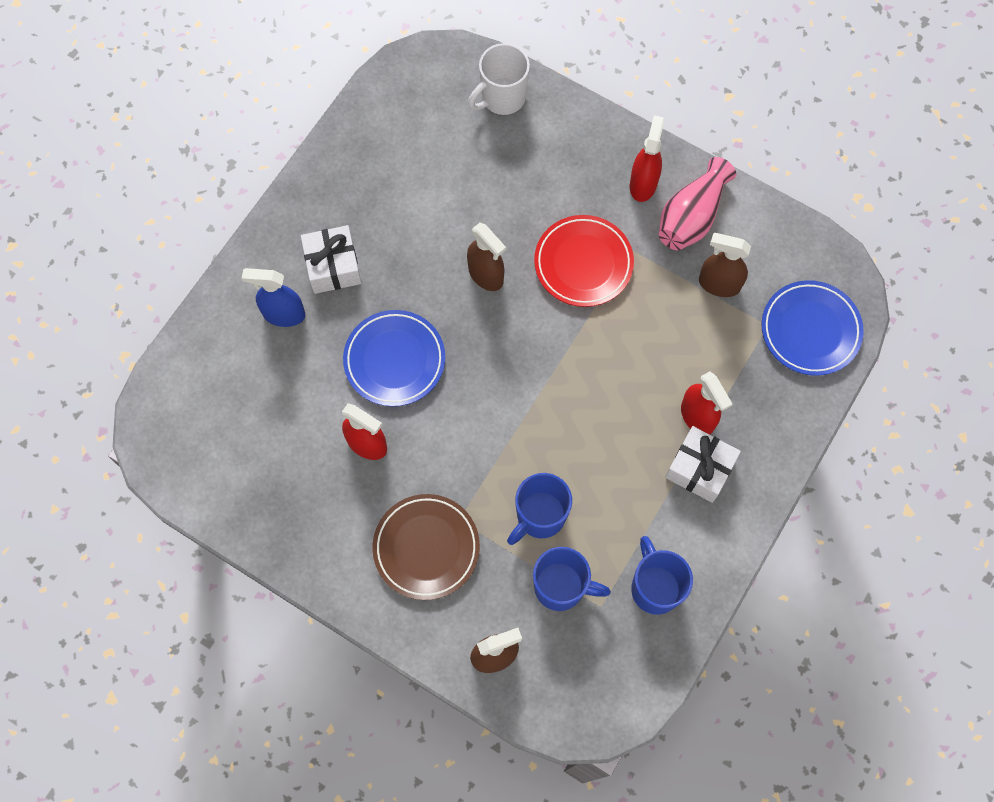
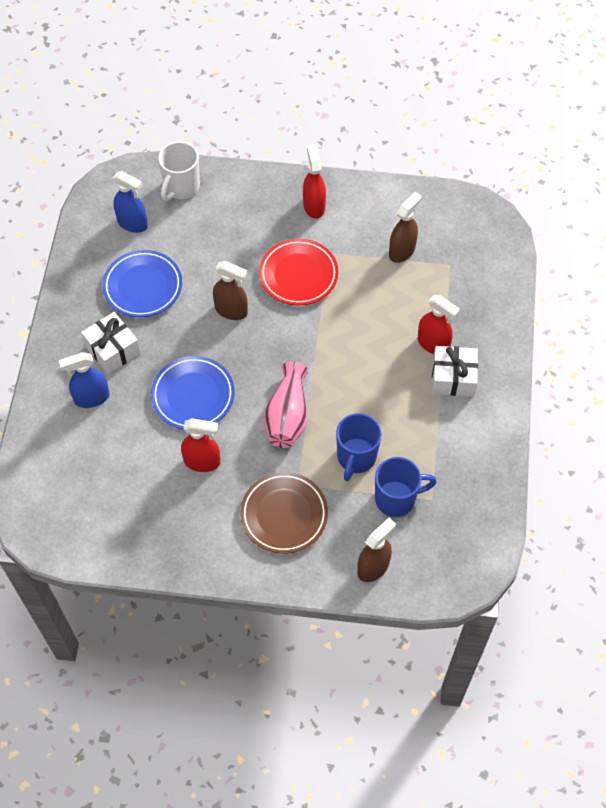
camera: 25 degrees left, 10 degrees down
blue mug [631,536,693,615] -> none
pink vase [659,157,736,250] -> pink vase moved to [264,361,308,448]
brown spray bottle [699,233,751,297] -> brown spray bottle turned 135 degrees clockwise [389,192,422,263]
blue plate [761,280,864,376] -> blue plate moved to [102,250,182,318]
none -> blue spray bottle [113,171,148,233]

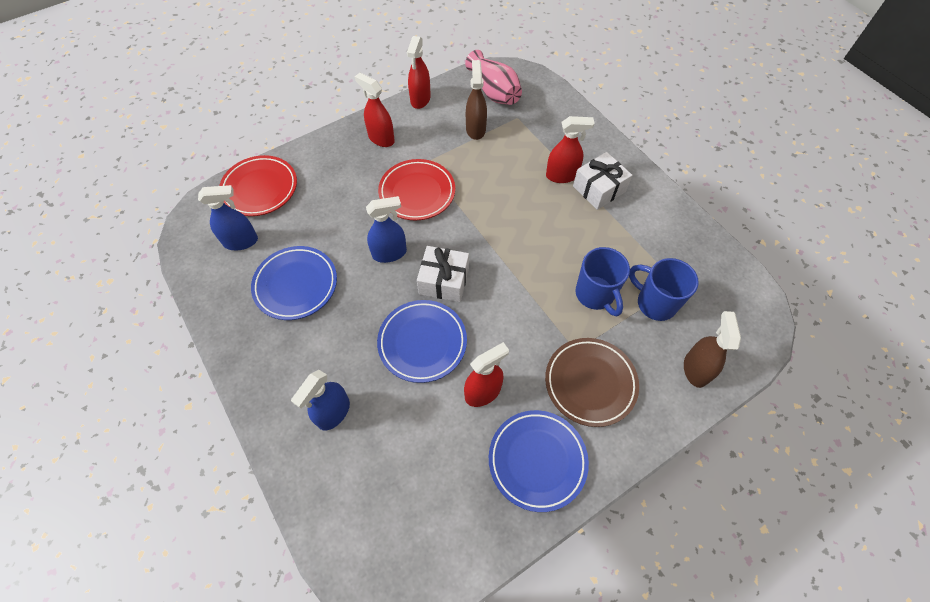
camera: 40 degrees left, 0 degrees up
white gift [81,312,141,374] -> white gift moved to [417,246,469,302]
white mug [158,141,200,201] -> red plate [219,155,297,216]
brown spray bottle [213,261,248,320] -> blue spray bottle [366,196,407,263]
pink vase [264,361,308,448] -> pink vase moved to [465,50,522,105]
blue mug [375,457,437,517] -> blue mug turned 90 degrees counterclockwise [629,258,699,321]
none -> red spray bottle [407,36,431,109]
none -> blue plate [489,410,589,512]

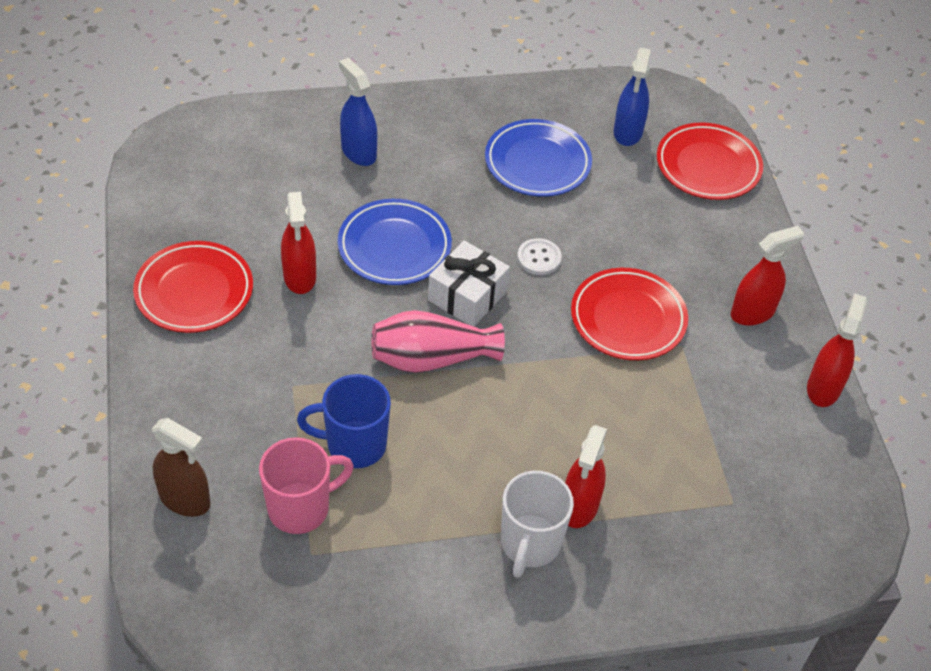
camera: 110 degrees right, 10 degrees down
blue spray bottle [366,196,407,263] -> white button [517,238,562,275]
red spray bottle [407,36,431,109] -> red spray bottle turned 75 degrees clockwise [807,293,867,407]
pink vase [465,50,522,105] -> pink vase moved to [372,310,505,373]
brown spray bottle [466,60,487,140] -> none
blue plate [489,410,589,512] -> red plate [133,241,253,333]
brown plate [545,338,639,427] -> none
white gift [573,152,632,210] -> white mug [501,471,574,578]
blue mug [629,258,699,321] -> pink mug [259,437,354,534]

